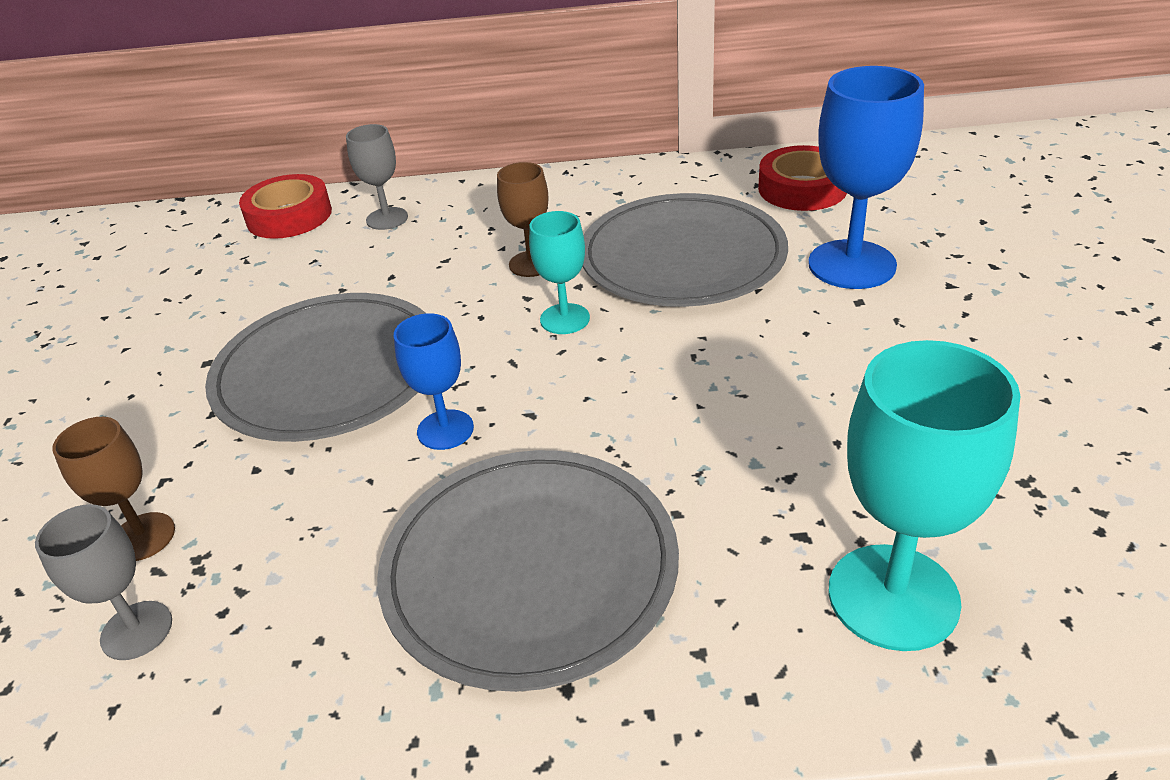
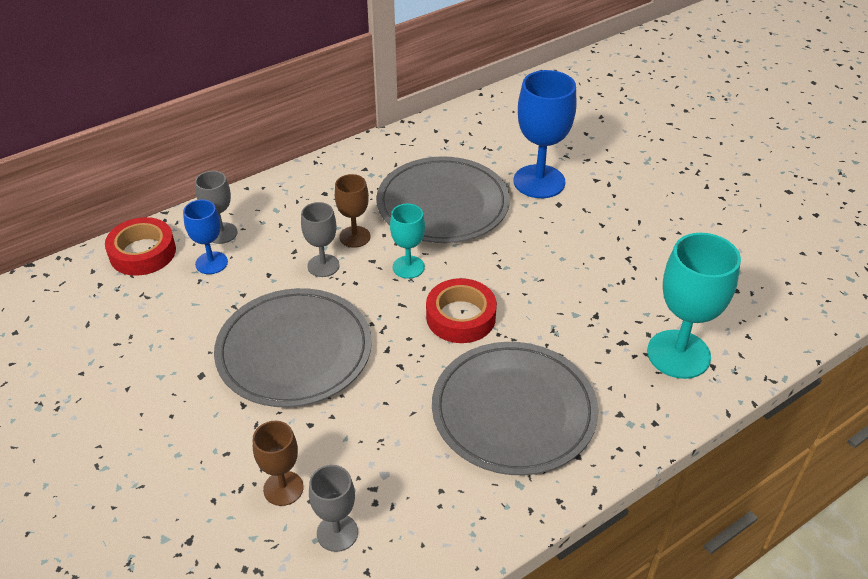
camera: 35 degrees left, 5 degrees up
blue goblet [394,313,474,450] -> blue goblet moved to [183,200,228,274]
red tape [758,145,847,211] -> red tape moved to [426,278,497,343]
none -> grey goblet [301,202,340,277]

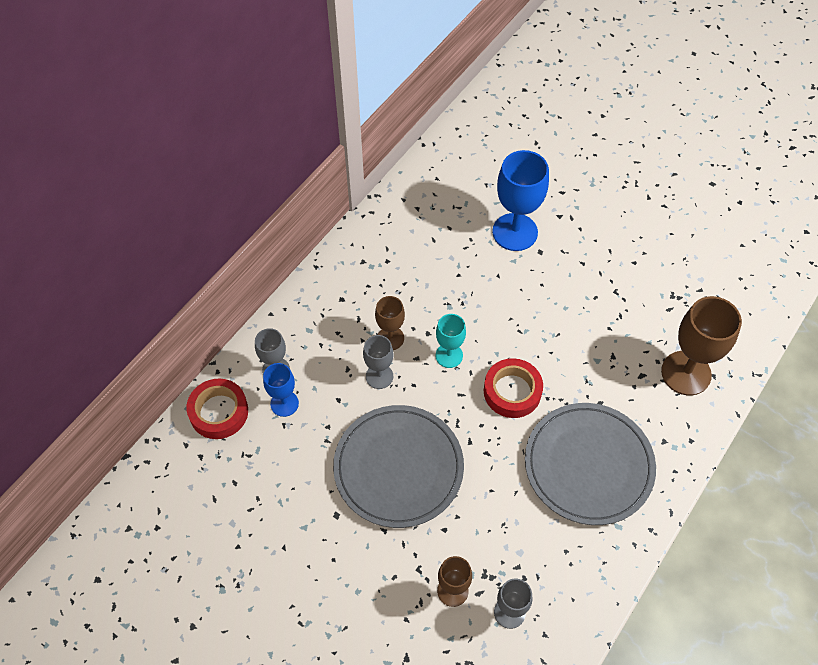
camera: 20 degrees left, 15 degrees up
grey plate [376,156,510,243] -> none
turquoise goblet [647,233,741,379] -> brown goblet [661,296,742,395]

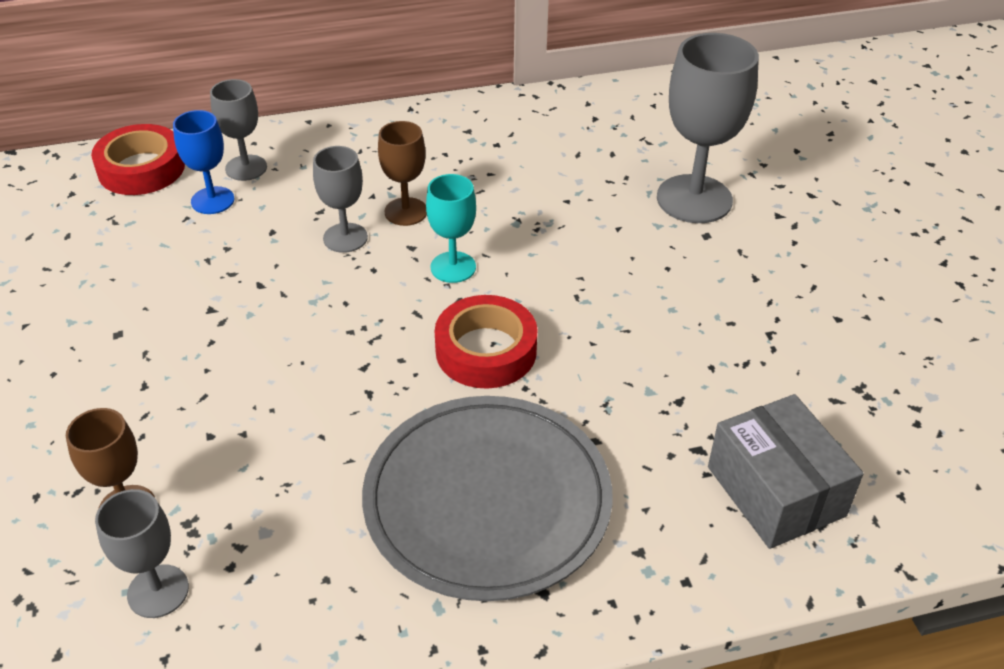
camera: 40 degrees right, 15 degrees down
grey plate [333,405,464,528] -> none
blue goblet [492,150,549,251] -> grey goblet [657,33,759,223]
brown goblet [661,296,742,395] -> grey box [708,394,864,549]

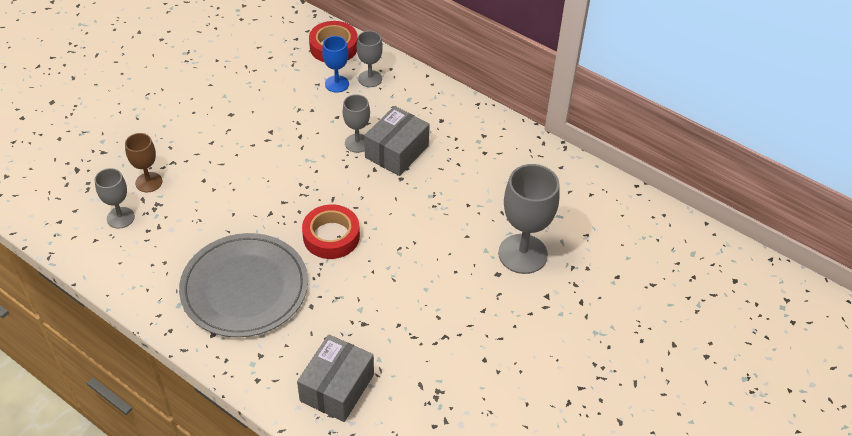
camera: 50 degrees right, 5 degrees up
brown goblet [378,121,427,226] -> grey box [364,106,430,176]
turquoise goblet [426,174,476,283] -> none

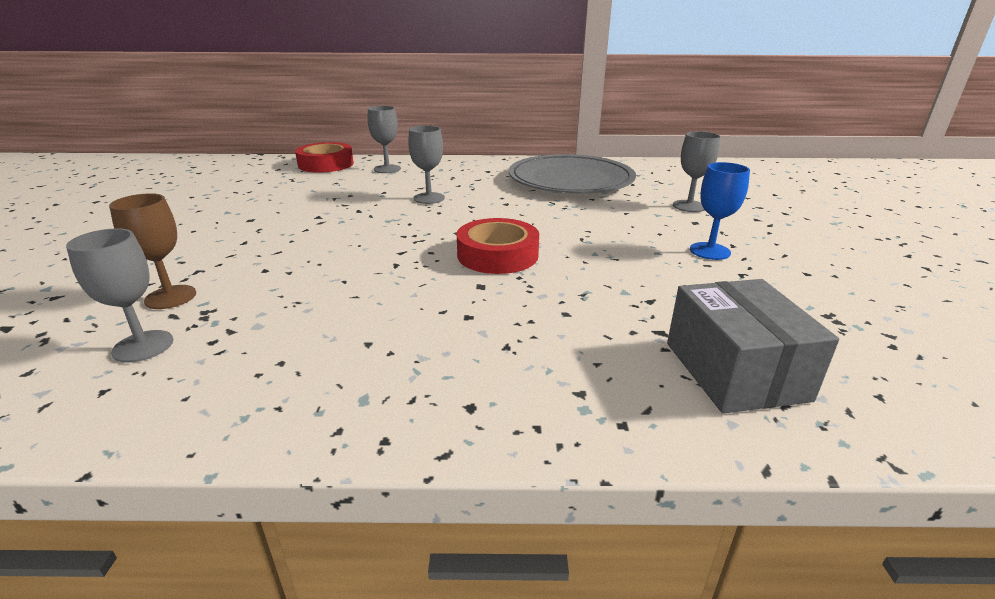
camera: 35 degrees left, 20 degrees down
grey plate [179,233,308,337] -> grey plate moved to [509,154,636,193]
blue goblet [322,36,349,93] -> blue goblet moved to [690,162,750,260]
grey box [364,106,430,176] -> none
grey goblet [498,164,560,274] -> grey goblet [673,131,720,212], size x0.56

